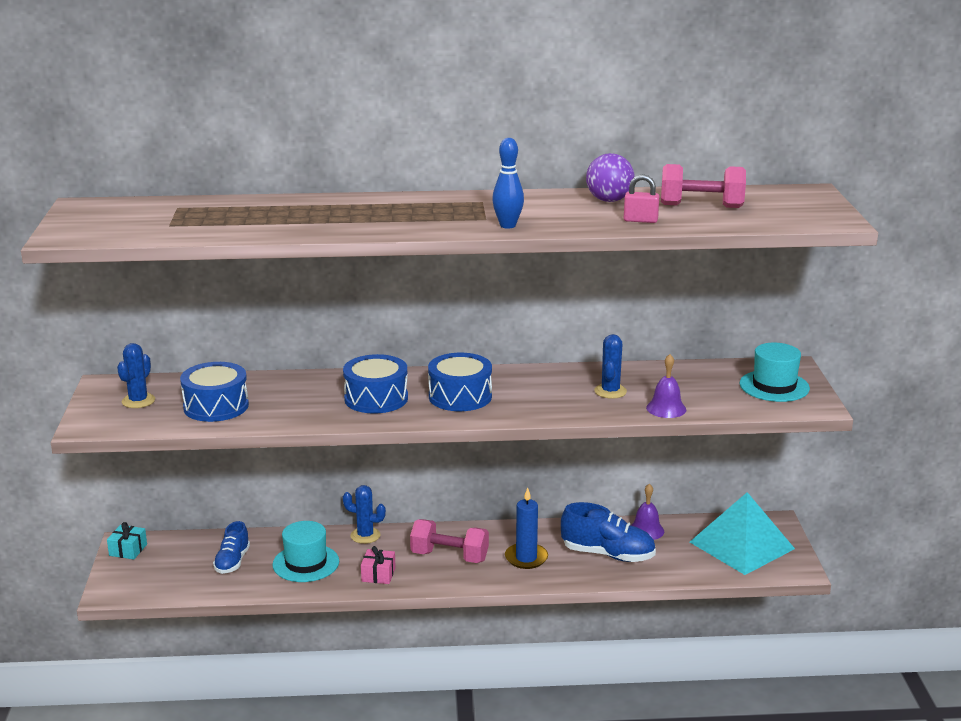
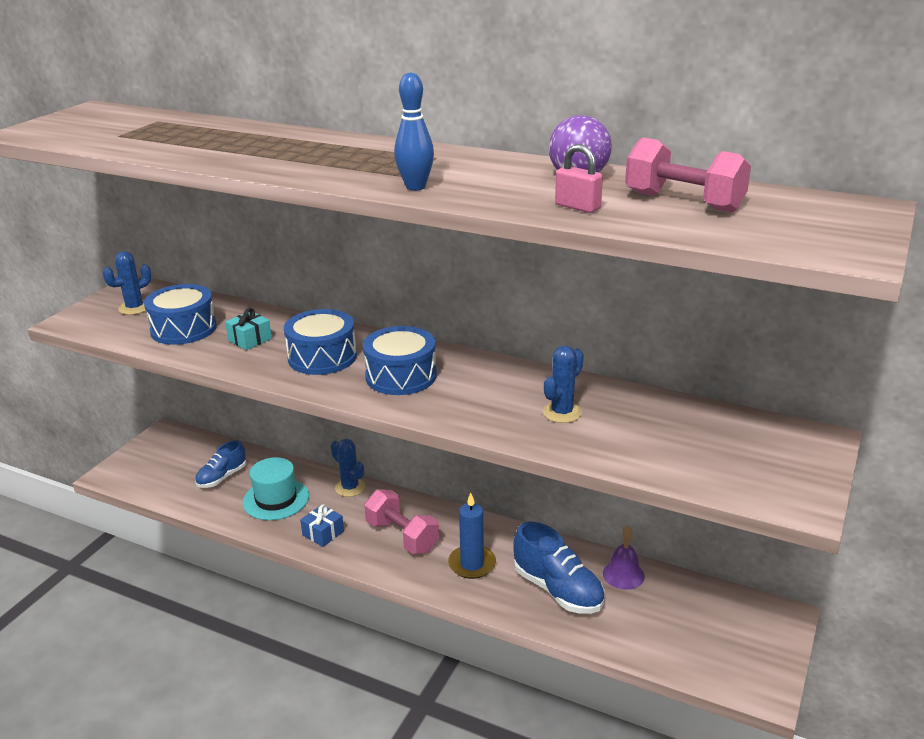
camera: 30 degrees right, 5 degrees up
turquoise gift [107,522,147,559] -> turquoise gift moved to [225,308,272,350]
pink gift [361,546,396,584] -> blue gift [300,504,344,547]
purple bell [646,354,686,418] -> none
turquoise pyramid [690,492,795,575] -> none
turquoise hat [740,343,810,402] -> none

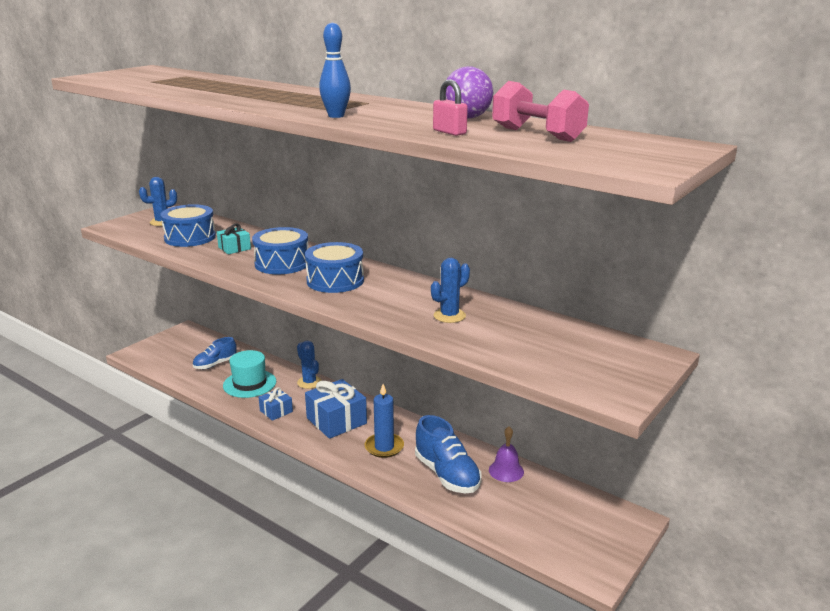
camera: 10 degrees right, 5 degrees down
pink dumbbell [364,489,439,554] -> blue gift [305,379,367,439]

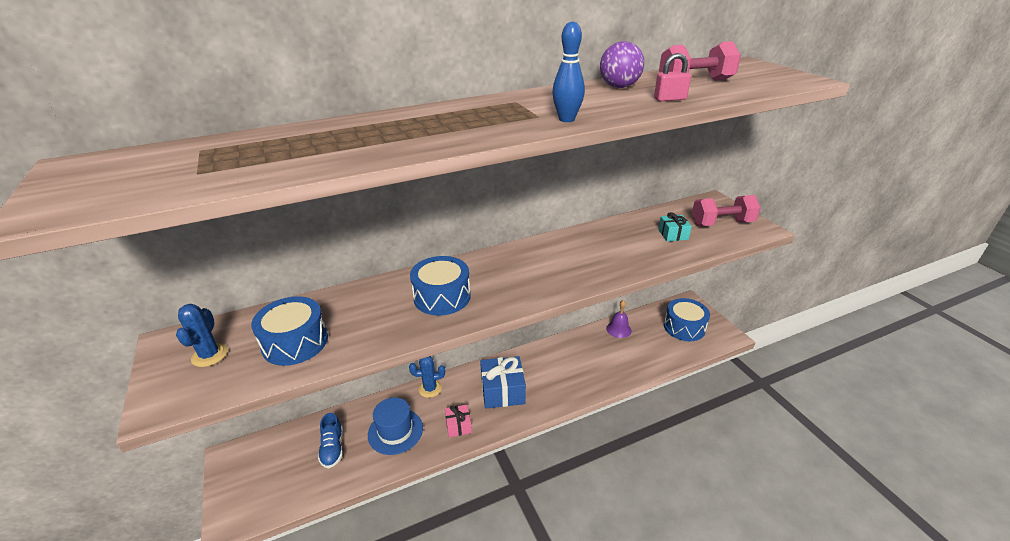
camera: 60 degrees left, 10 degrees up
turquoise gift [217,223,251,254] -> turquoise gift moved to [658,212,692,241]
turquoise hat [223,350,276,398] -> blue hat [368,397,423,455]
blue gift [258,387,293,421] -> pink gift [445,405,472,437]
blue drum [305,242,364,293] -> blue drum moved to [664,298,710,341]
blue candle [365,384,404,458] -> none
blue shoe [415,415,482,493] -> none
blue cactus [431,258,470,323] -> none
none -> pink dumbbell [692,195,761,226]

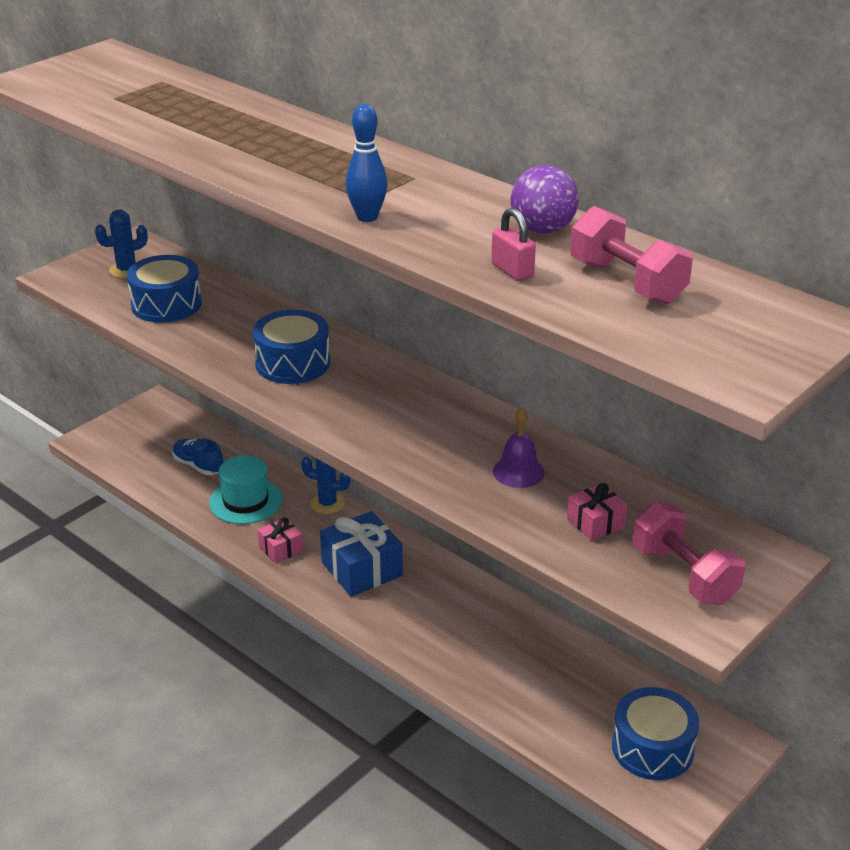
camera: 65 degrees right, 0 degrees up
blue shoe [318,413,343,468] -> blue shoe turned 75 degrees clockwise [172,439,223,475]
blue hat [368,397,423,455] -> turquoise hat [209,455,282,524]
blue cactus [409,356,445,398] -> blue cactus turned 45 degrees counterclockwise [301,457,351,514]
purple bell [606,300,632,338] -> purple bell moved to [493,407,545,488]
turquoise gift [658,212,692,241] -> pink gift [567,483,627,541]

